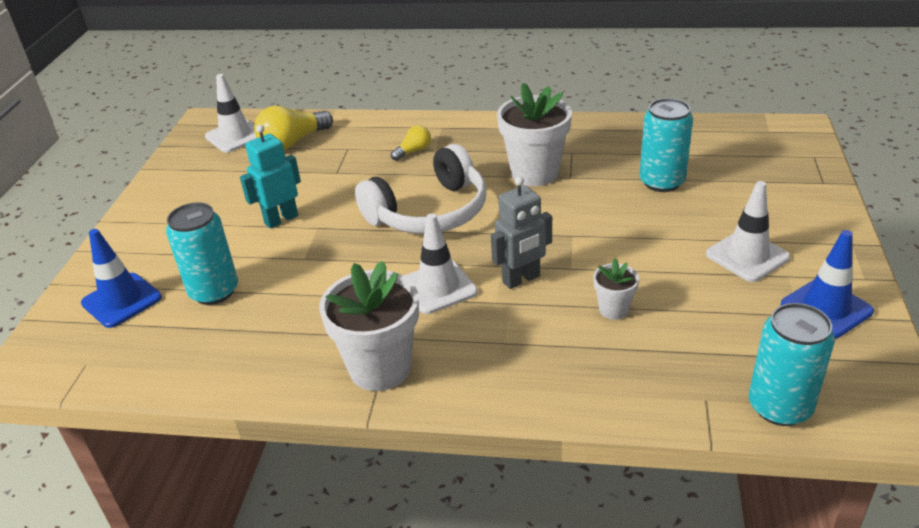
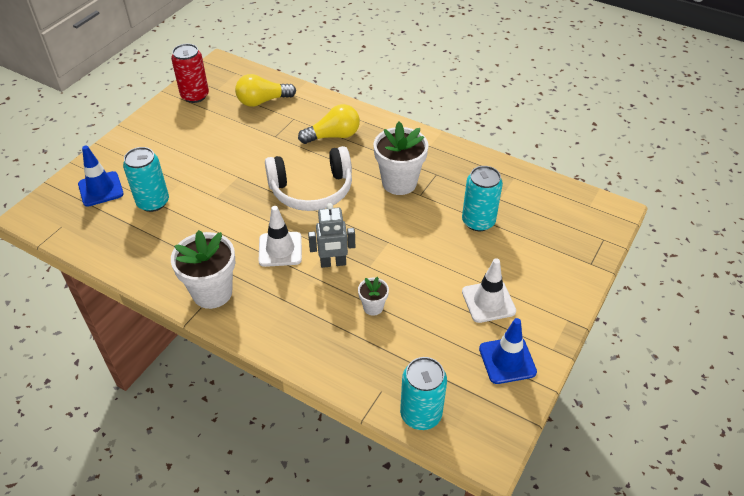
camera: 20 degrees right, 10 degrees up
white traffic cone [205,74,256,153] -> none
turquoise robot [240,125,301,229] -> none
yellow light bulb [391,125,431,161] -> yellow light bulb [298,104,360,144], size x1.82
none -> red can [171,44,209,103]

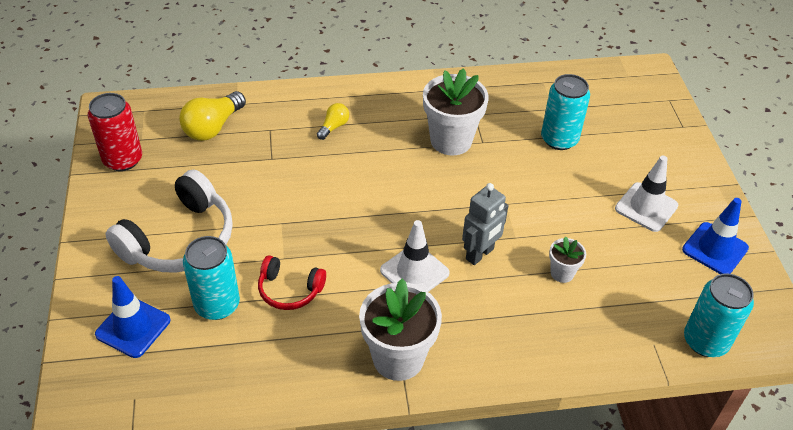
camera: 40 degrees left, 0 degrees up
white headphones [265,146,352,211] -> white headphones moved to [105,170,233,273]
yellow light bulb [298,104,360,144] -> yellow light bulb [317,103,349,140], size x0.55
none -> red headphones [258,255,326,310]

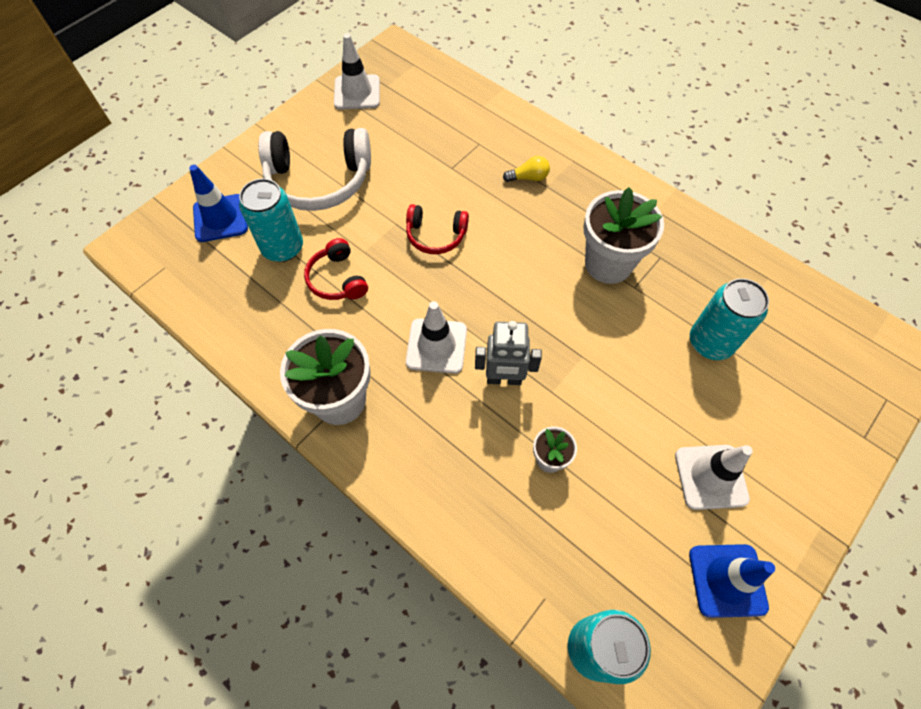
camera: 50 degrees right, 15 degrees up
red can [88,93,142,171] -> white traffic cone [334,33,380,110]
yellow light bulb [179,91,246,141] -> none
none -> red headphones [406,204,469,254]

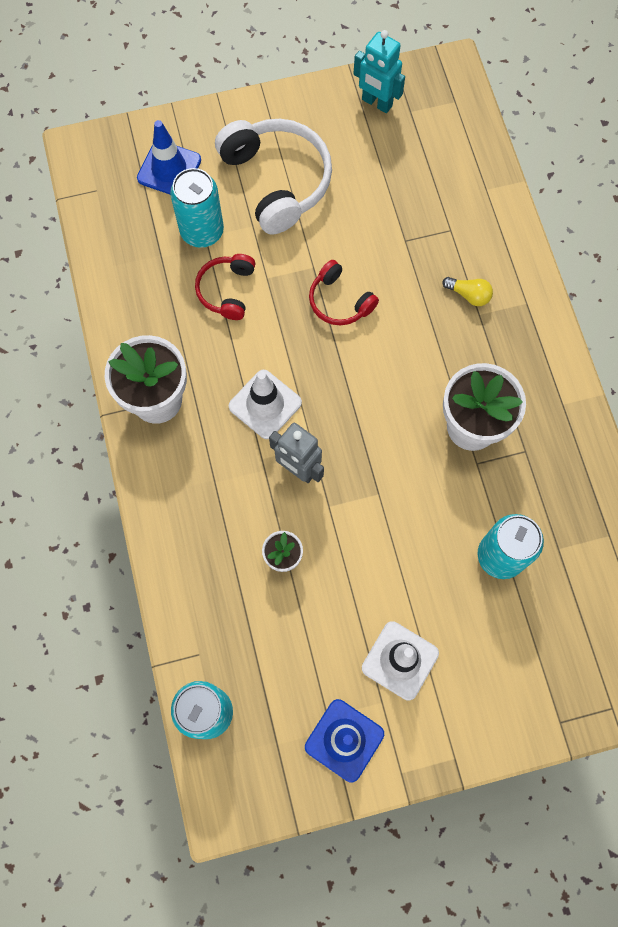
camera: 35 degrees right, 10 degrees up
white headphones [258,128,371,211] -> white headphones turned 150 degrees counterclockwise [215,119,332,234]
white traffic cone [334,33,380,110] -> turquoise robot [353,30,405,113]

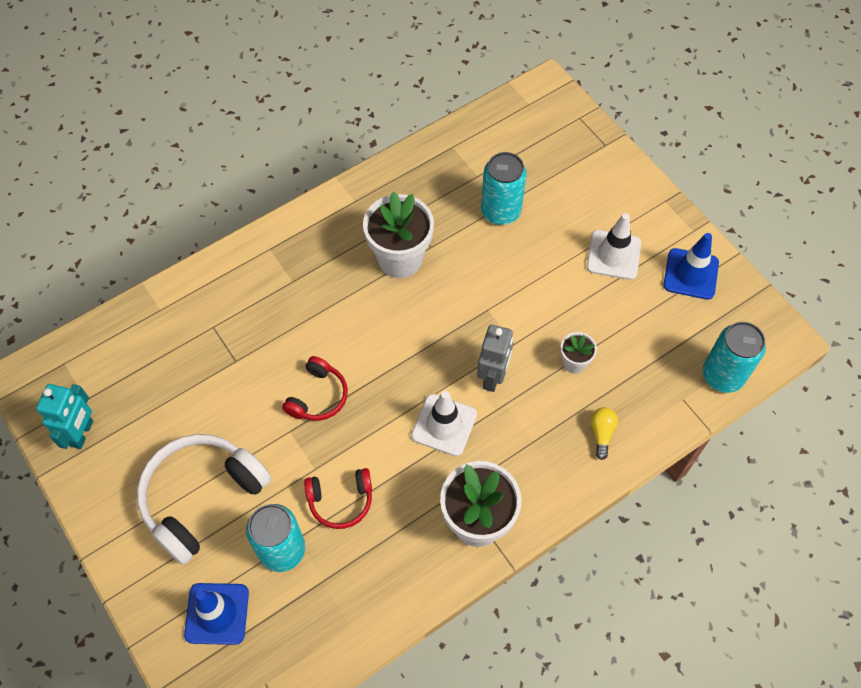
camera: 110 degrees left, 10 degrees down
yellow light bulb [443,277,493,306] -> yellow light bulb moved to [591,407,618,460]

